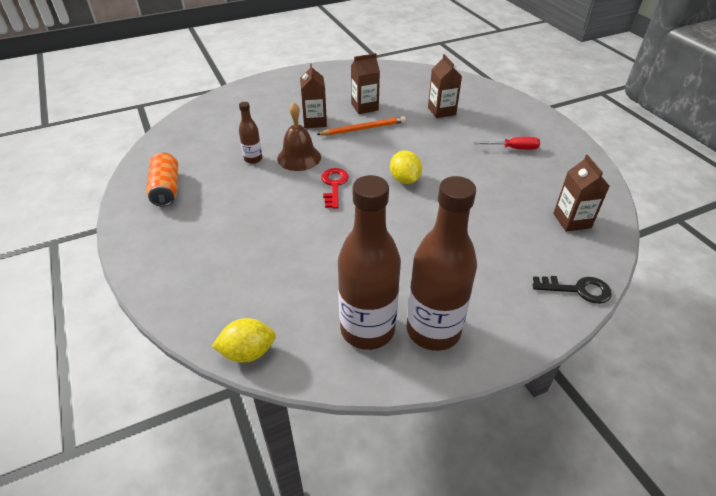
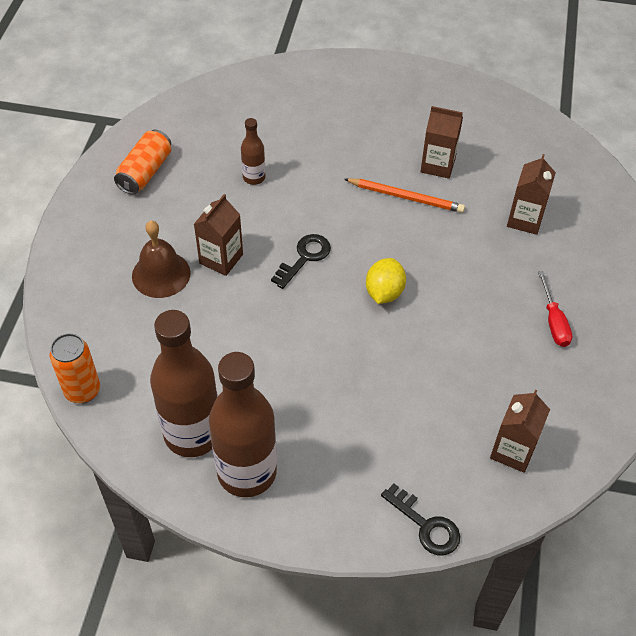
camera: 35 degrees right, 10 degrees up
yellow lemon [212,318,276,363] -> orange can [50,333,100,404]
brown bell [277,102,321,171] -> brown bell moved to [132,221,191,298]
brown carton [300,63,327,128] -> brown carton moved to [194,194,243,276]
red key [321,168,349,209] -> black key [271,234,331,289]
red screwdriver [474,137,540,150] -> red screwdriver turned 45 degrees clockwise [538,271,572,347]

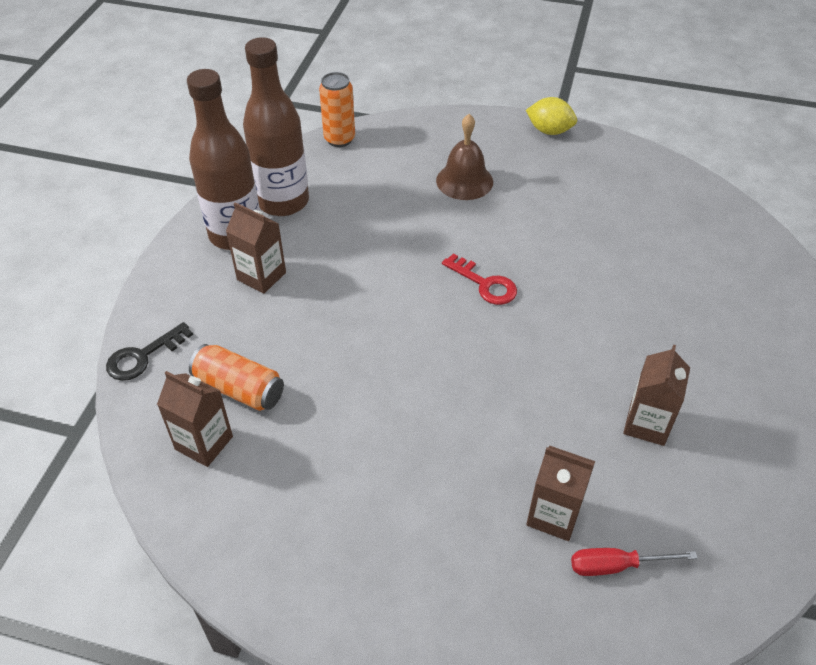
camera: 95 degrees right, 5 degrees down
orange can [114,129,171,195] -> orange can moved to [189,344,284,411]
brown carton [194,194,243,276] -> brown carton moved to [226,202,286,294]
brown bottle [241,118,265,185] -> none
black key [271,234,331,289] -> red key [442,254,517,305]
orange pencil [344,178,465,213] -> none
yellow lemon [366,258,406,304] -> yellow lemon moved to [526,97,577,135]
red screwdriver [538,271,572,347] -> red screwdriver moved to [571,548,697,576]

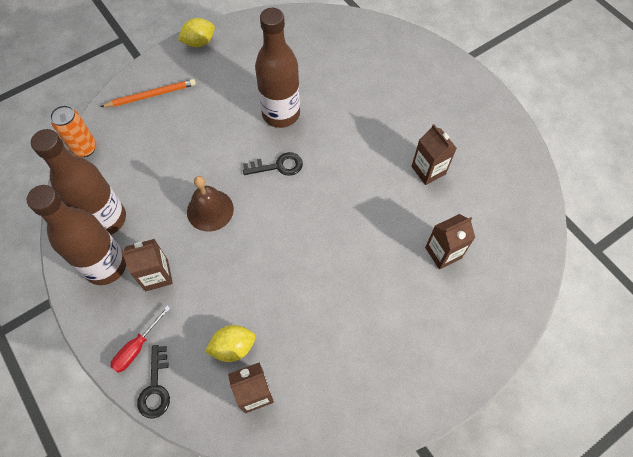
camera: 50 degrees left, 15 degrees up
orange can [189,344,284,411] -> yellow lemon [205,325,256,362]
brown bell [436,114,493,200] -> brown bell moved to [187,176,234,232]
red key [442,254,517,305] -> black key [243,152,303,176]
red screwdriver [571,548,697,576] -> red screwdriver moved to [110,306,170,373]
none -> orange pencil [101,79,196,107]
none -> brown bottle [255,8,300,128]

